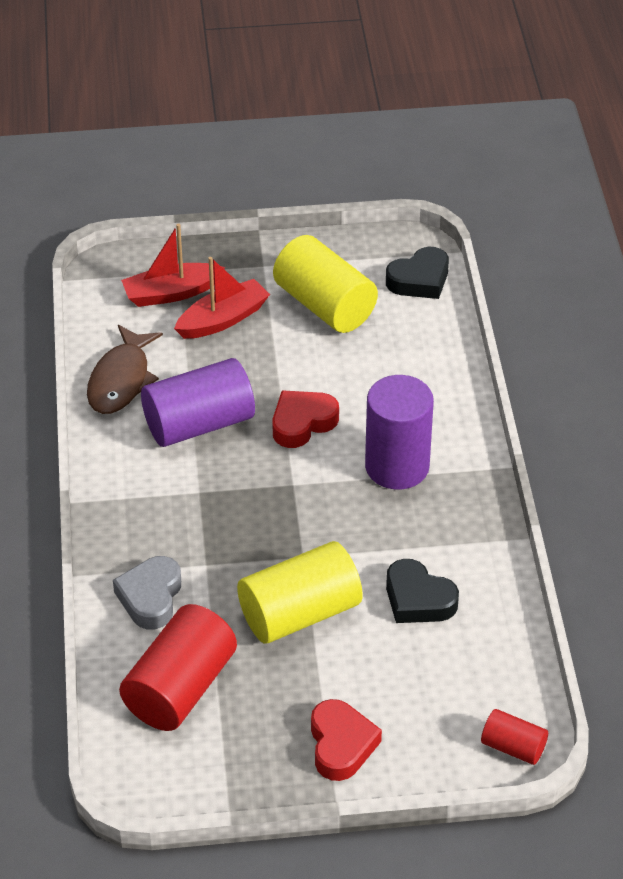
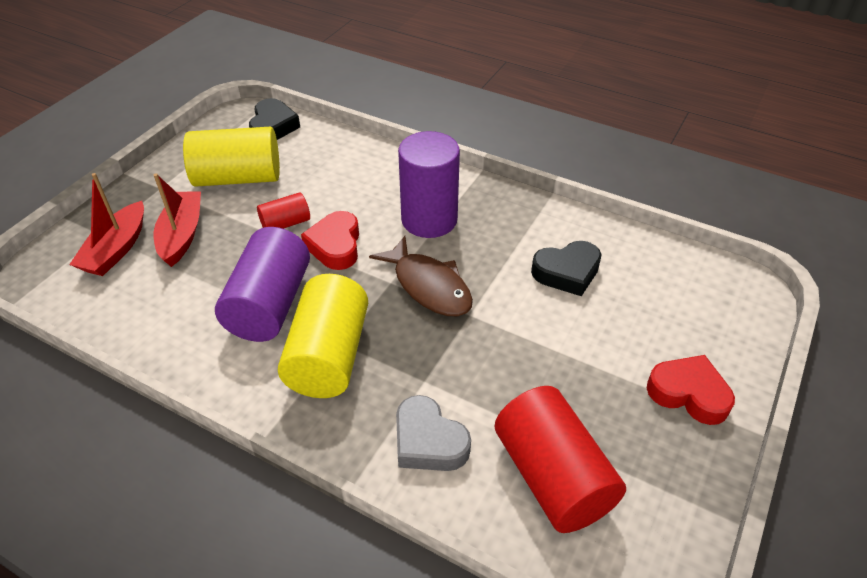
camera: 55 degrees left, 0 degrees up
brown fish [87,325,163,414] -> brown fish moved to [369,236,473,316]
yellow cylinder [237,541,363,644] -> yellow cylinder moved to [278,274,368,398]
red cylinder [481,709,548,765] -> red cylinder moved to [257,192,310,229]

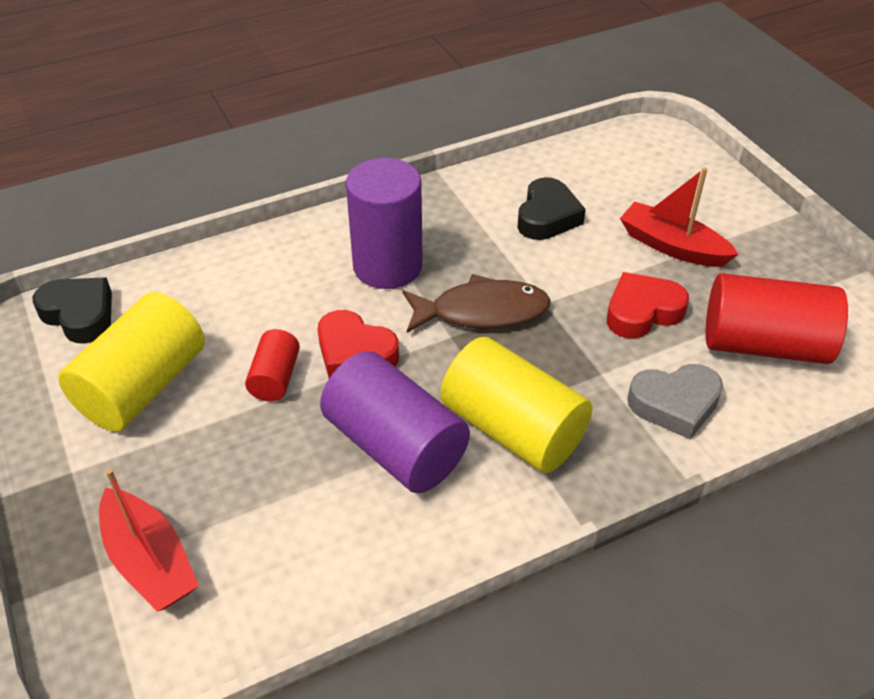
camera: 55 degrees left, 0 degrees up
red boat [154,173,201,267] -> red boat moved to [620,167,739,267]
red heart [647,355,735,425] -> red heart moved to [607,272,689,339]

